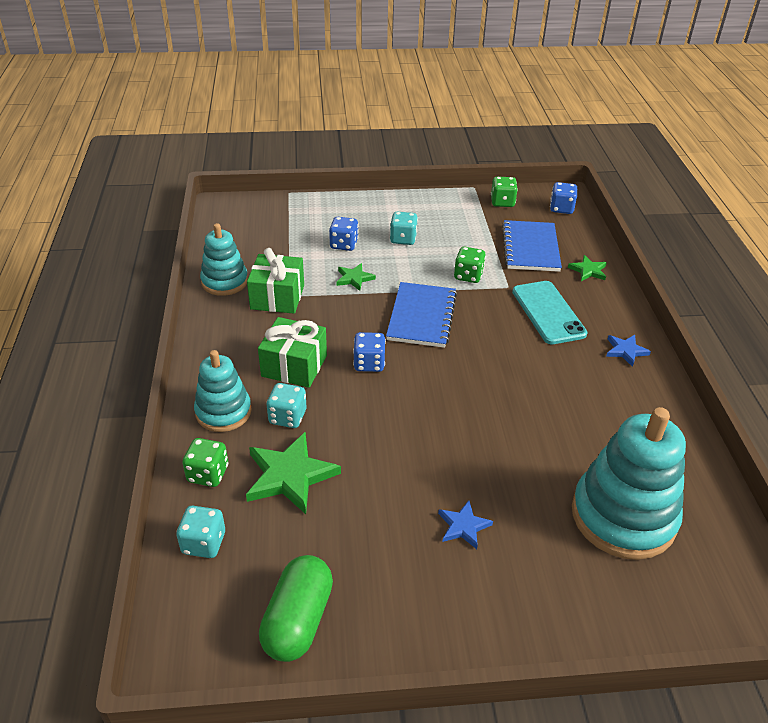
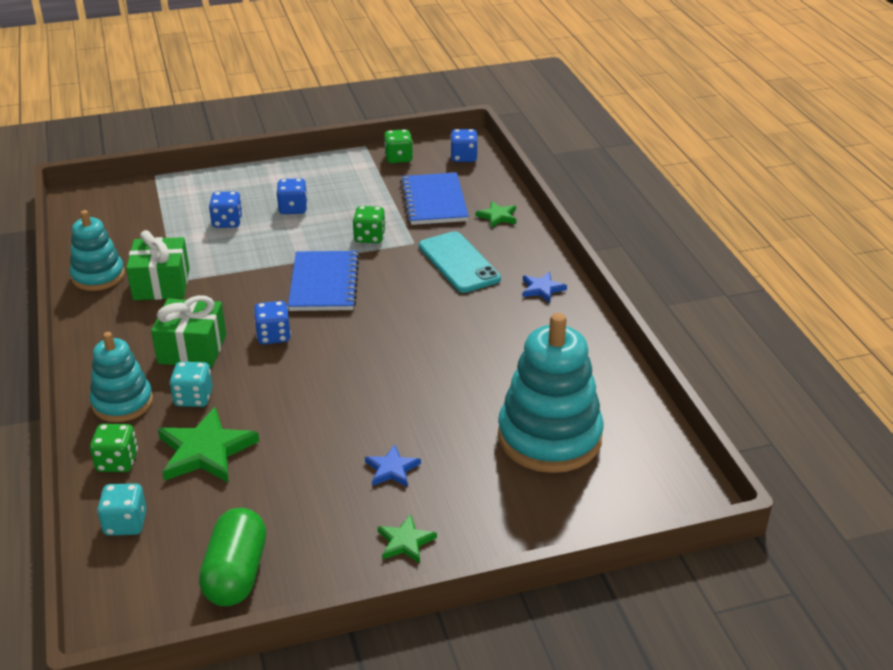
camera: 10 degrees left, 5 degrees down
green star [337,263,376,291] -> green star moved to [378,514,437,563]
turquoise dice [390,212,418,245] -> blue dice [276,178,308,214]

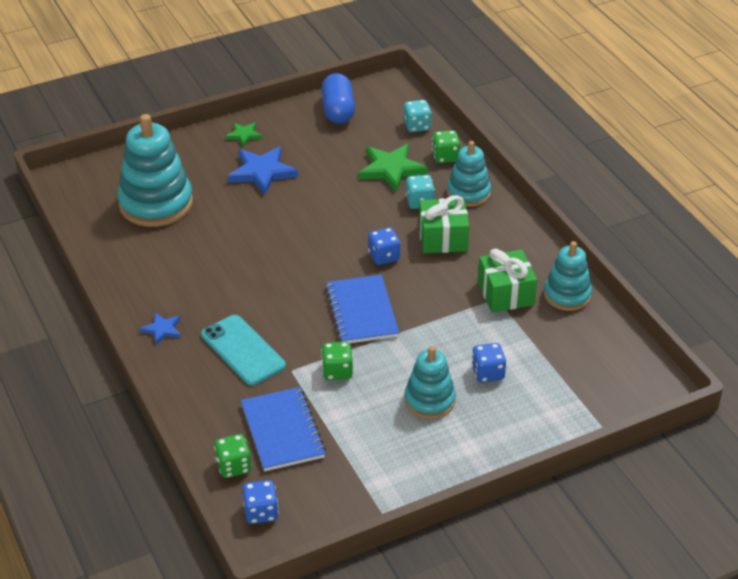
camera: 170 degrees right, 5 degrees up
green capsule [199,508,266,606] -> blue capsule [321,73,355,124]
blue dice [276,178,308,214] -> turquoise stacking toy [405,346,456,419]
blue star [365,444,421,487] -> blue star [228,146,298,195], size x1.84
green dice [384,129,413,163] -> green dice moved to [214,434,252,478]
green star [476,201,516,228] -> none

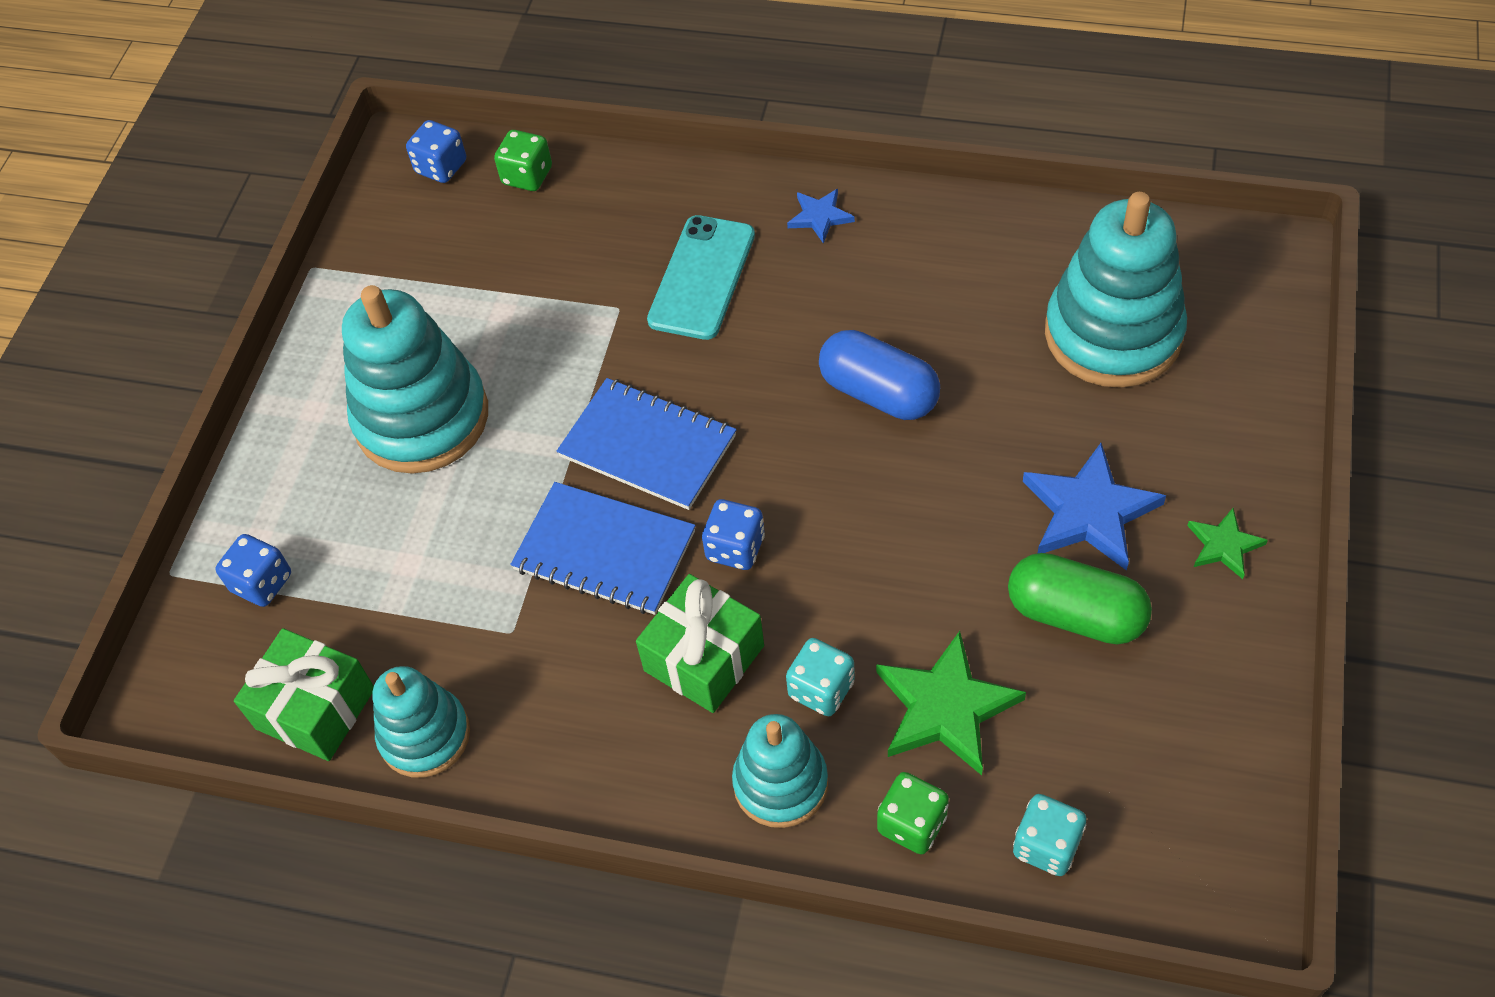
camera: 135 degrees right, 15 degrees up
turquoise phone [201,315,286,386] -> turquoise phone turned 75 degrees counterclockwise [647,215,755,340]
blue notebook [241,387,326,471] -> blue notebook moved to [510,482,696,615]
blue capsule [321,73,355,124] -> blue capsule moved to [819,330,940,420]
green dice [321,342,353,380] -> none
turquoise stacking toy [405,346,456,419] -> turquoise stacking toy [342,285,488,474], size x1.67
blue dice [471,343,506,383] -> blue dice moved to [216,534,291,607]
green gift [478,249,537,313] -> green gift moved to [234,628,374,761]
none -> green capsule [1008,553,1152,644]

